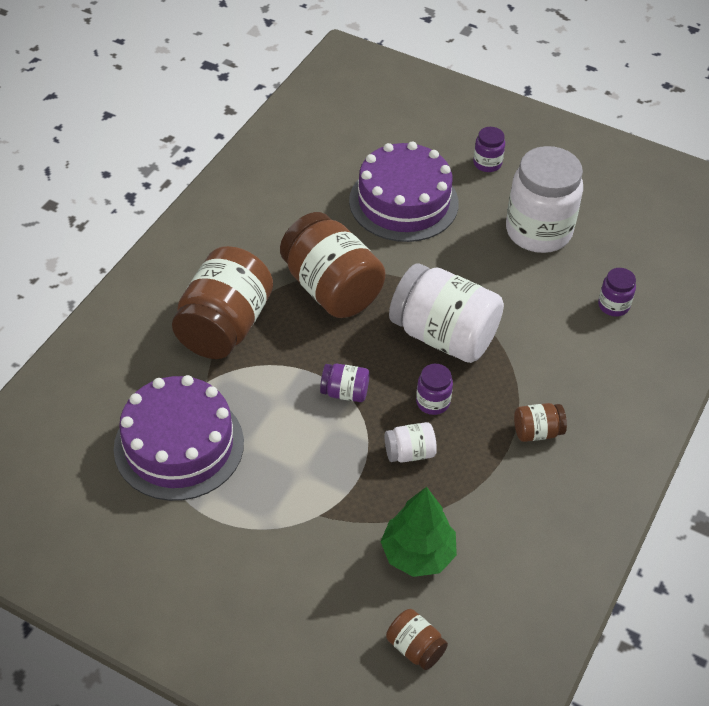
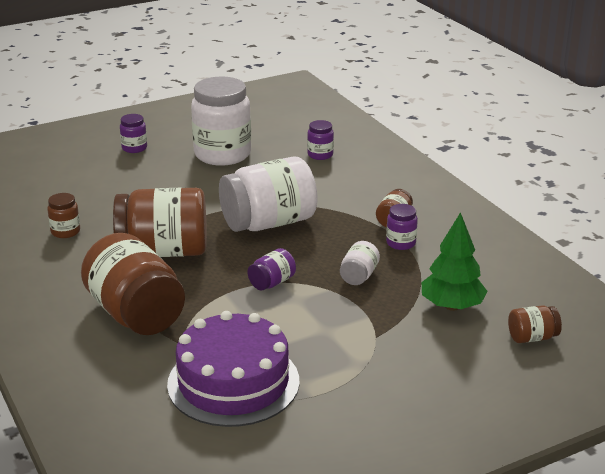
camera: 55 degrees left, 20 degrees down
purple cake [349,141,459,242] -> none
purple jar [416,364,453,415] -> purple jar moved to [386,204,418,250]
none -> brown jar [47,193,80,238]

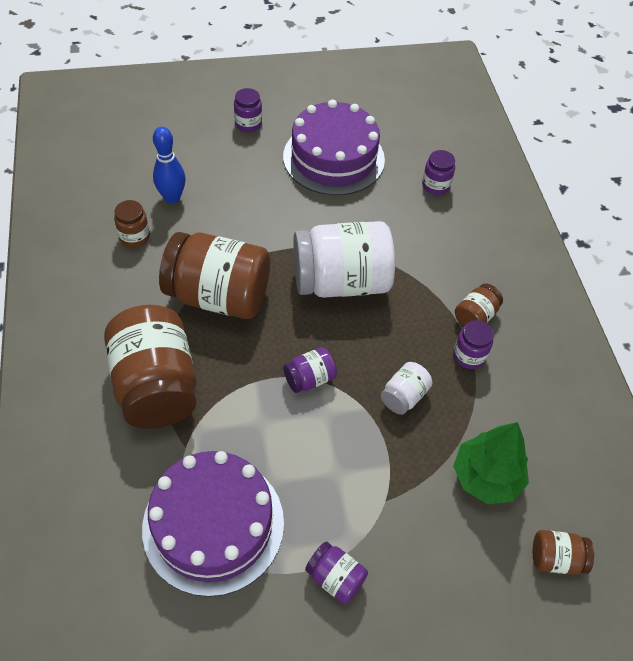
camera: 15 degrees right, 25 degrees up
white jar [191,76,251,166] -> purple cake [283,100,385,195]
none -> blue bowling pin [153,127,186,204]
none -> purple jar [305,541,368,604]

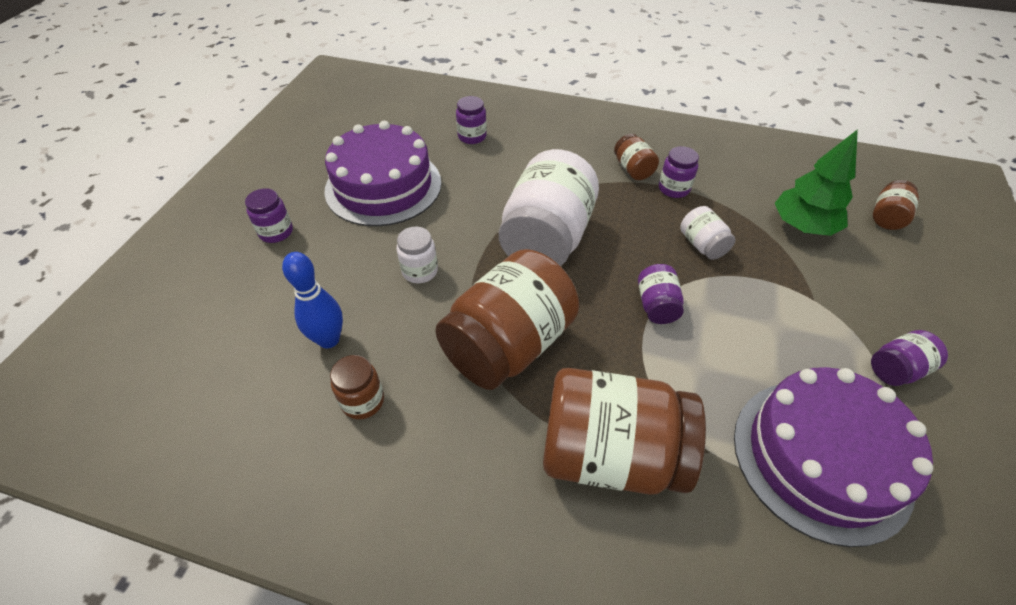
camera: 60 degrees left, 5 degrees down
none -> white jar [396,227,438,284]

